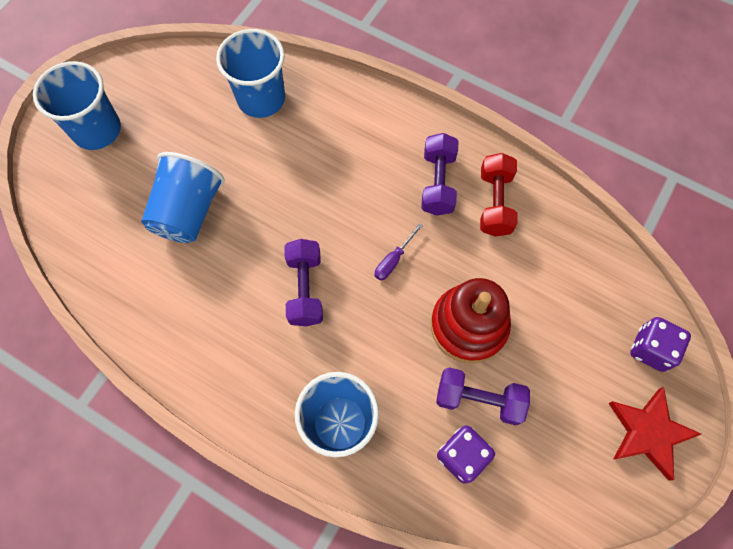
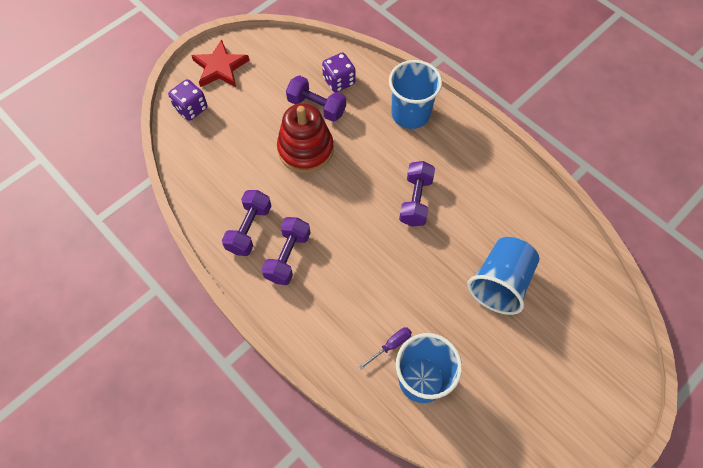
camera: 165 degrees left, 5 degrees down
blue cup [33,61,121,150] -> none
purple screwdriver [374,223,423,281] -> purple screwdriver moved to [359,327,412,369]
red dumbbell [480,153,518,237] -> purple dumbbell [222,190,271,256]

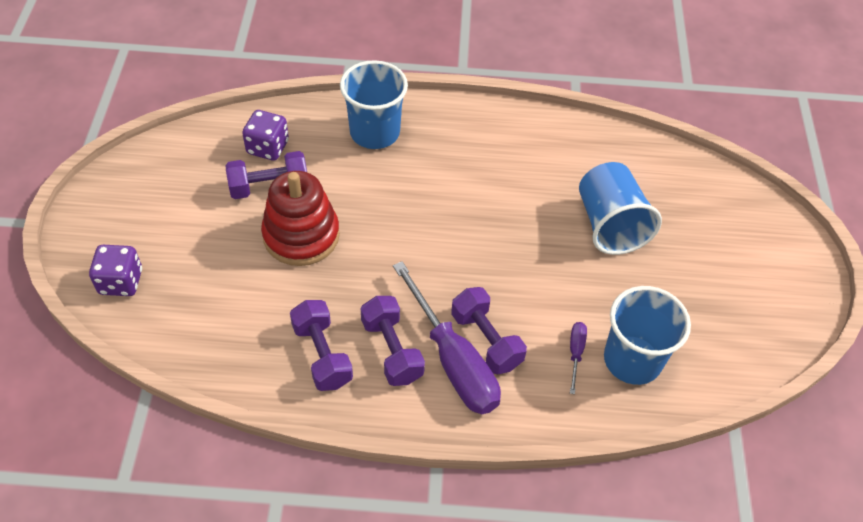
camera: 45 degrees left, 10 degrees down
red star [191,39,249,87] -> none
purple dumbbell [399,161,435,227] -> purple dumbbell moved to [451,287,527,374]
none -> purple screwdriver [393,261,501,414]

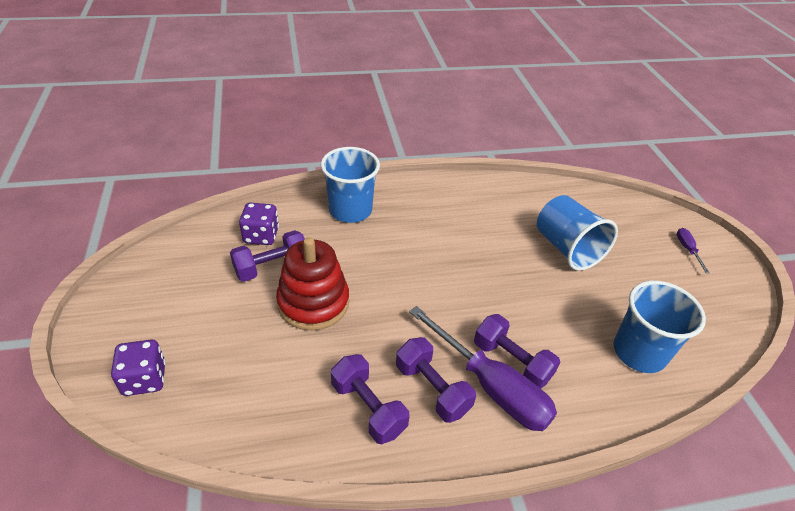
camera: 15 degrees left, 10 degrees down
purple screwdriver [570,322,587,394] -> purple screwdriver moved to [677,228,710,273]

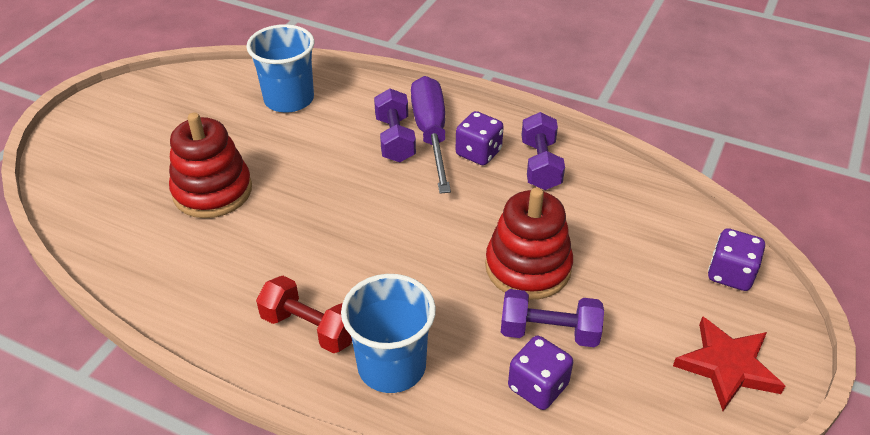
camera: 140 degrees left, 0 degrees up
purple dumbbell [396,337,476,423] -> purple dice [455,111,504,165]
blue cup [537,195,618,271] -> red stacking toy [169,112,252,218]
purple screwdriver [677,228,710,273] -> none
none -> red dumbbell [256,276,352,353]
none -> red star [673,316,785,411]

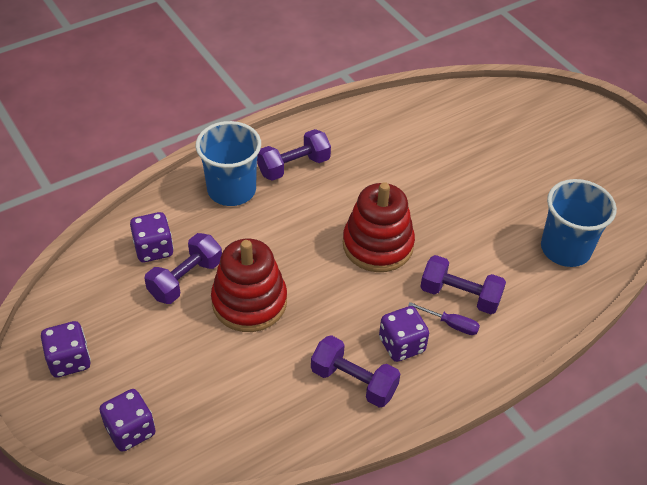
camera: 120 degrees right, 5 degrees up
red stacking toy [169,112,252,218] -> red stacking toy moved to [343,182,415,272]
red dumbbell [256,276,352,353] -> purple dumbbell [257,129,331,181]
purple screwdriver [411,76,451,194] -> purple screwdriver [408,302,480,335], size x0.43
red star [673,316,785,411] -> purple dice [41,321,91,378]

